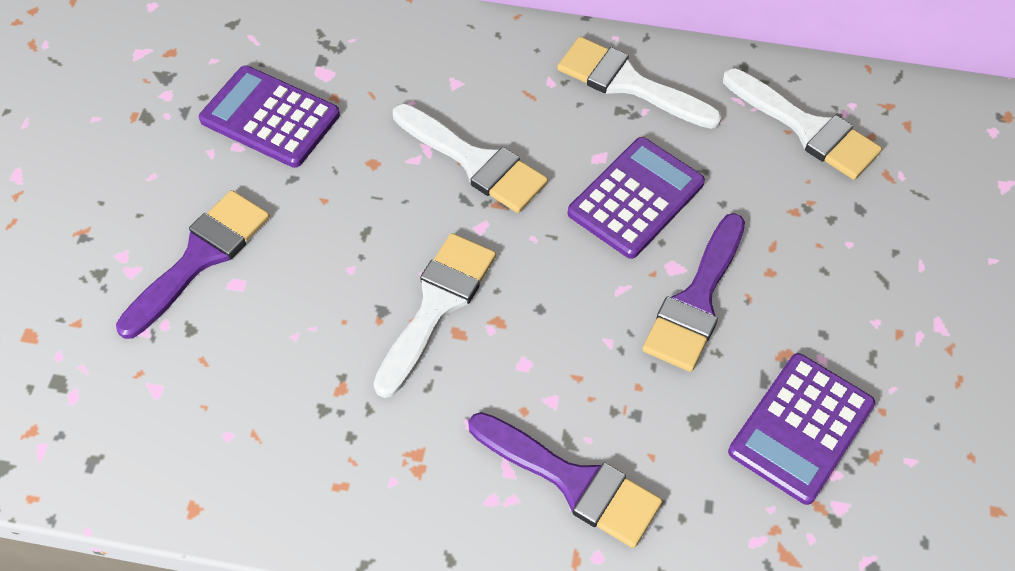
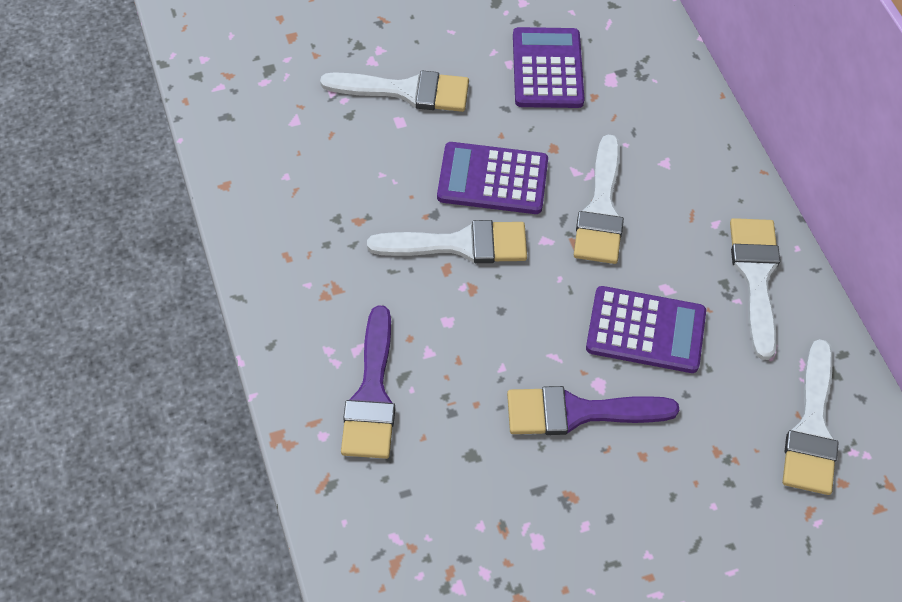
camera: 60 degrees right, 0 degrees up
purple brush [116,190,270,339] -> white brush [320,70,469,112]
purple calculator [728,353,875,505] -> purple calculator moved to [437,142,548,214]

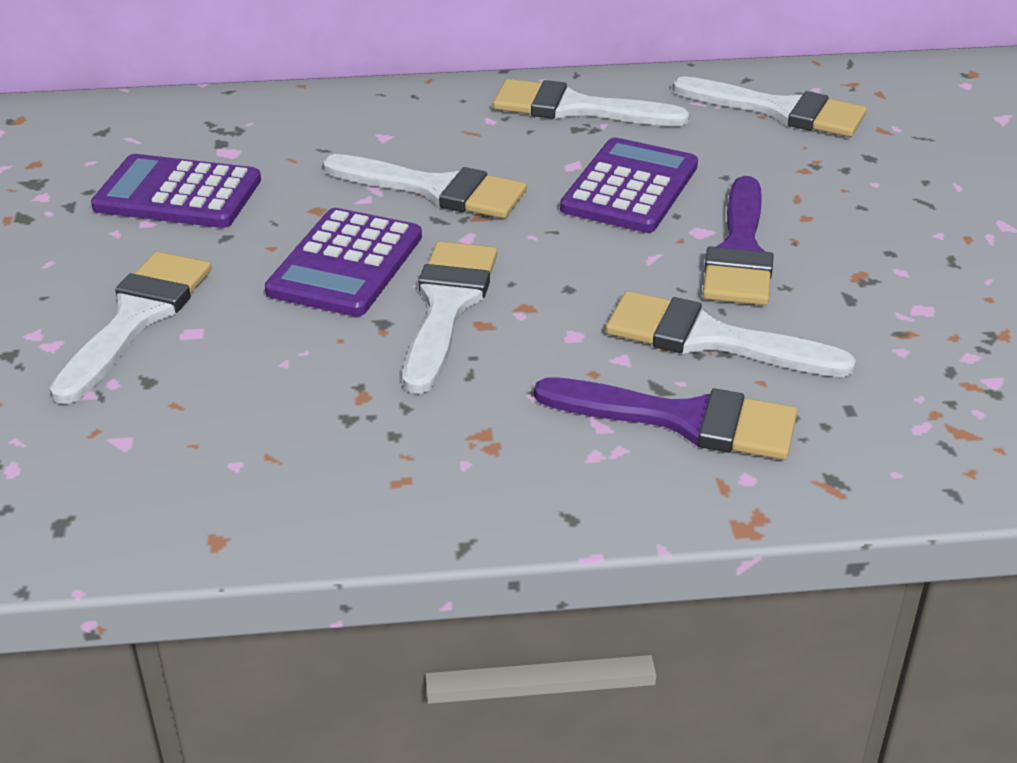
camera: 75 degrees left, 20 degrees down
none -> white brush [606,291,856,377]

